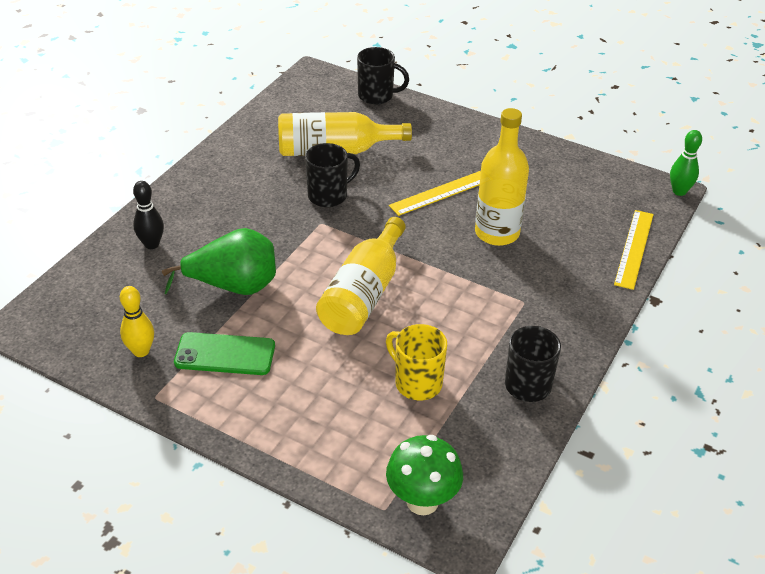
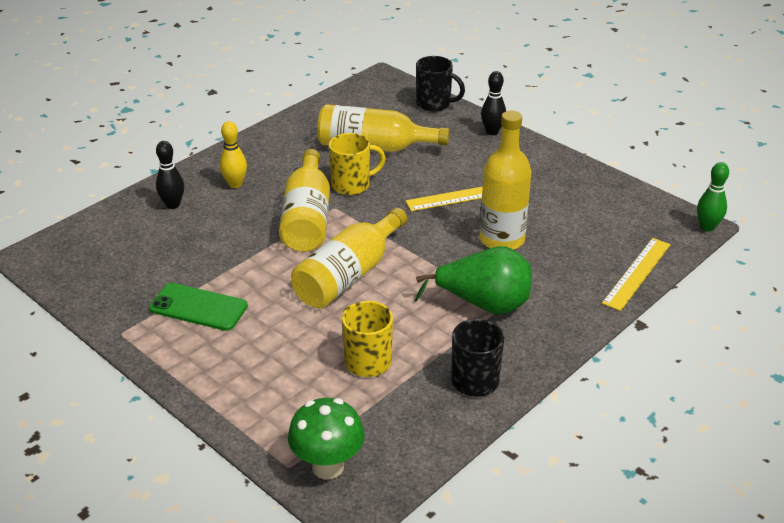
camera: 15 degrees right, 5 degrees down
yellow bowling pin [120,286,154,357] -> yellow bowling pin moved to [220,121,247,188]
green pear [162,228,276,295] -> green pear moved to [415,246,532,315]
black mug [305,143,360,207] -> yellow mug [329,133,386,195]
none -> yellow bottle [279,149,330,252]
none -> black bowling pin [481,71,506,135]

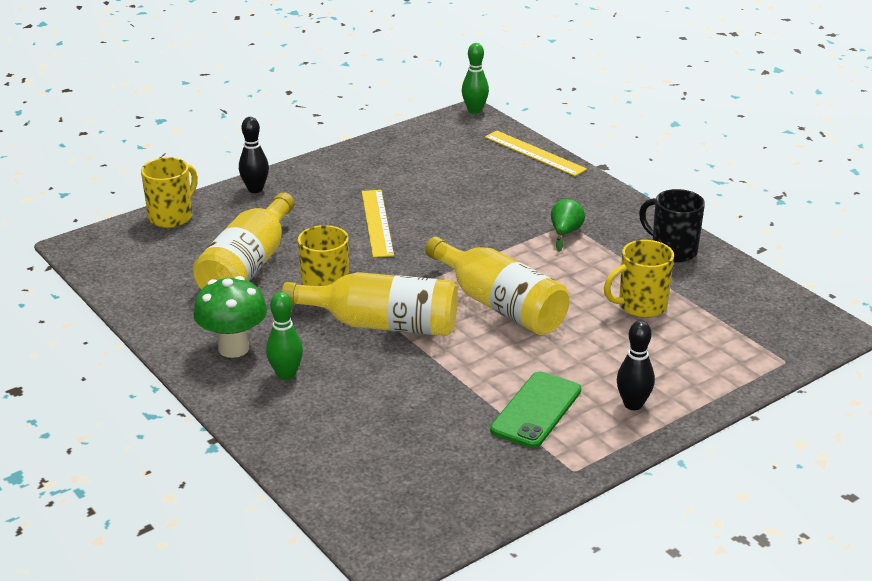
camera: 80 degrees left, 5 degrees down
black bowling pin [156,141,184,209] -> black bowling pin moved to [617,321,655,410]
yellow bowling pin [220,121,247,188] -> green bowling pin [266,292,303,380]
green mushroom [288,398,365,479] -> green mushroom moved to [193,276,267,358]
green pear [415,246,532,315] -> green pear [551,199,585,252], size x0.51
black mug [416,56,465,112] -> yellow mug [141,157,198,228]
yellow bottle [479,111,532,250] -> none

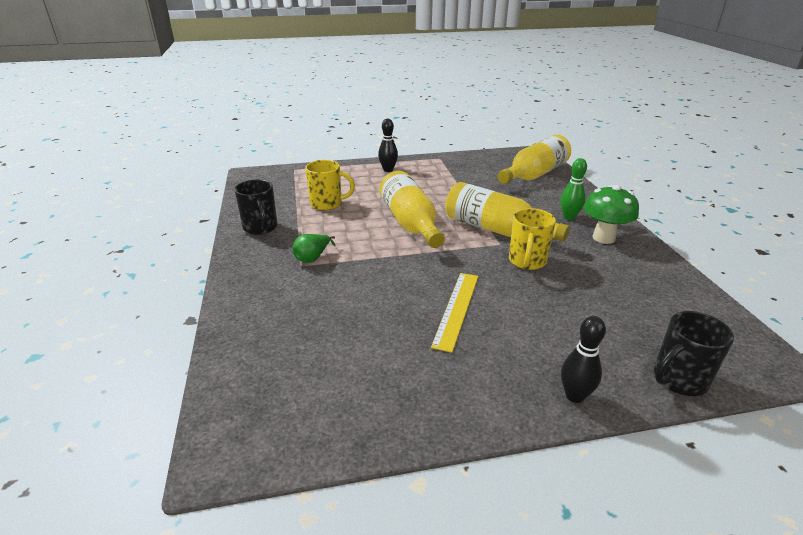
camera: 155 degrees left, 0 degrees up
yellow mug [141,157,198,228] -> black mug [654,311,734,396]
yellow bottle [193,192,295,290] -> yellow bottle moved to [498,134,571,184]
green bowling pin [462,43,489,114] -> none
yellow ruler [485,131,587,176] -> none
green phone [490,371,581,448] -> none

